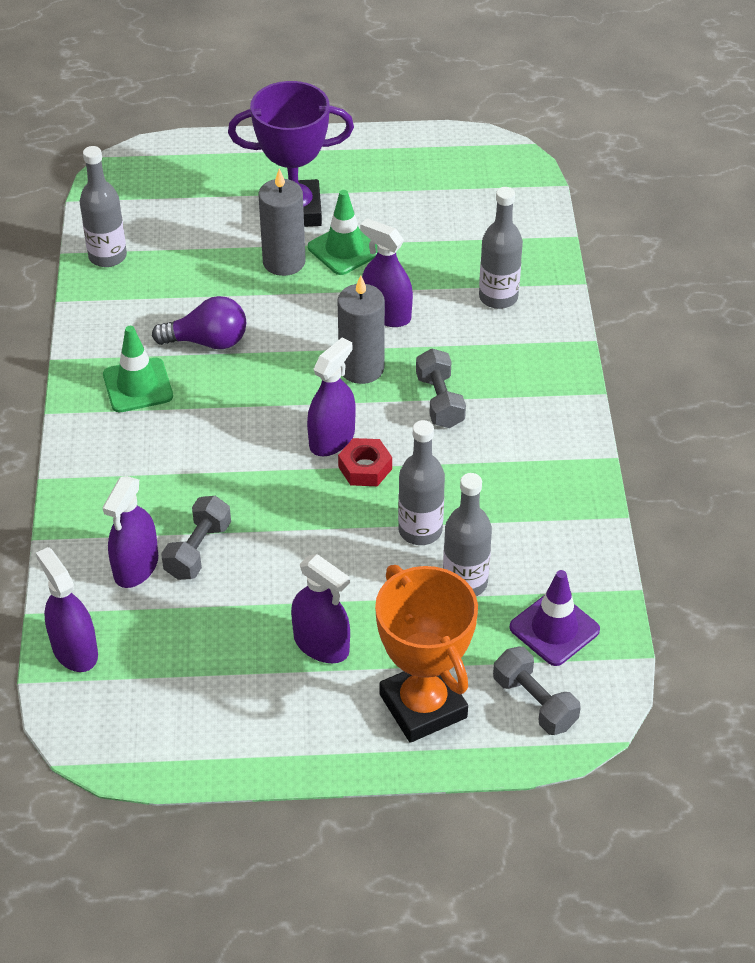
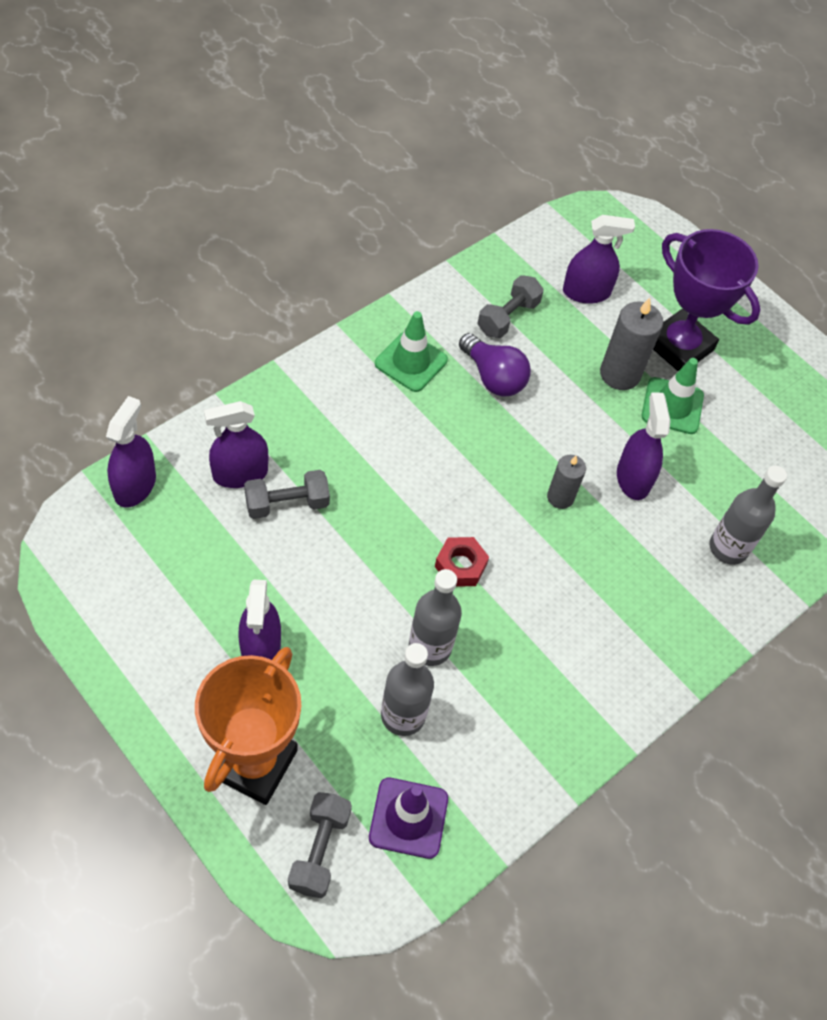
camera: 45 degrees right, 10 degrees up
grey bottle [79,146,127,267] -> none
purple spray bottle [307,337,356,456] -> purple spray bottle moved to [563,215,635,304]
grey candle [337,275,385,384] -> grey candle [547,455,586,509], size x0.62
grey dumbbell [416,348,466,428] -> grey dumbbell moved to [478,275,544,338]

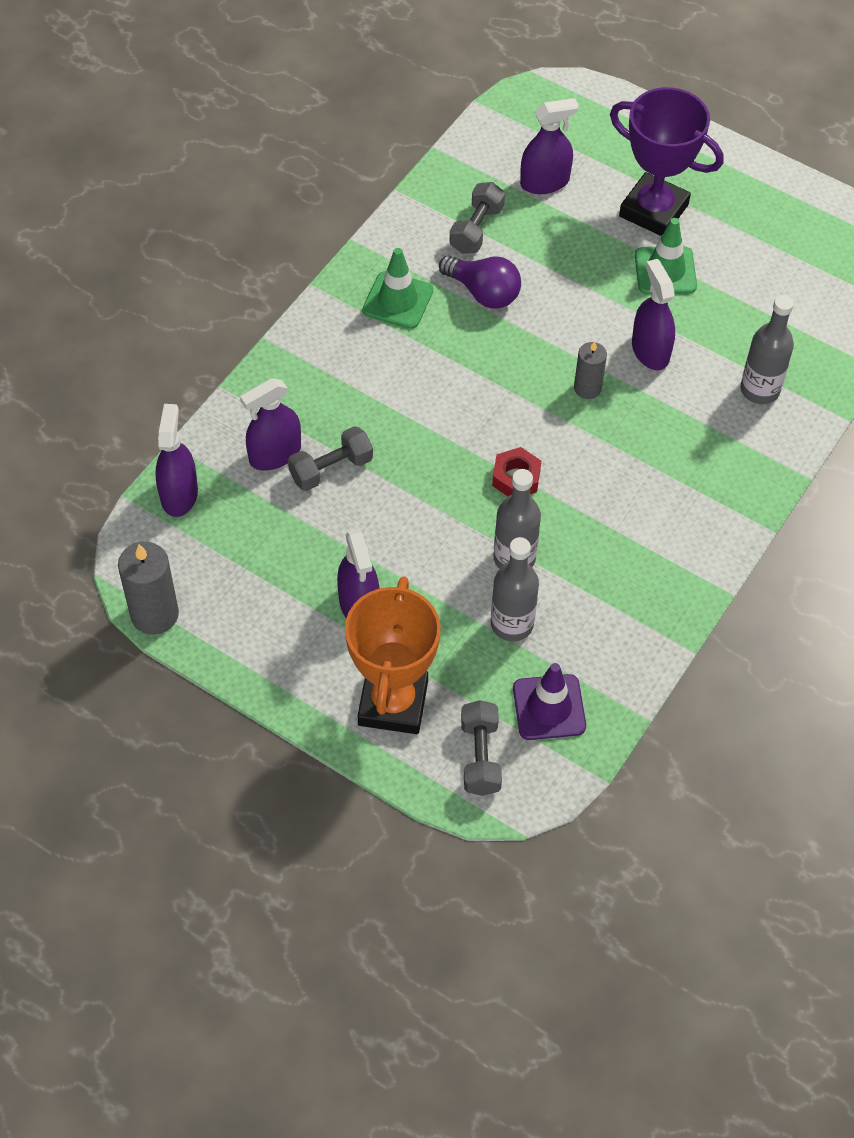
camera: 10 degrees left, 0 degrees up
grey candle [600,298,663,390] -> grey candle moved to [118,542,179,635]

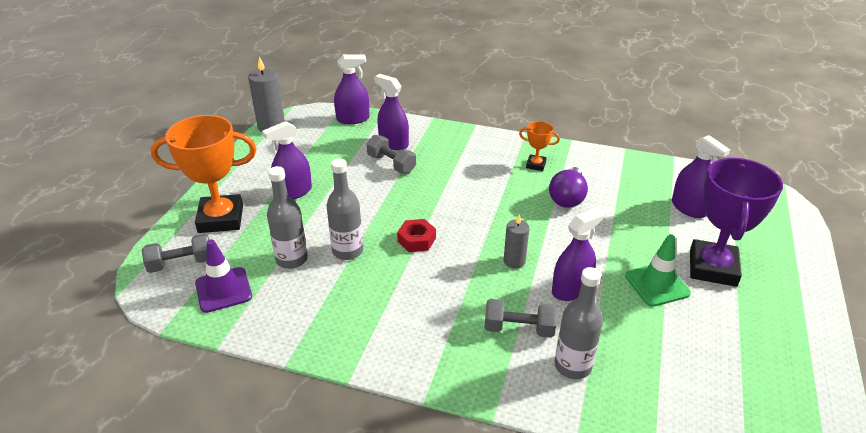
camera: 75 degrees right, 20 degrees down
green traffic cone [362,248,433,329] -> orange trophy [519,122,560,171]
grey dumbbell [449,182,505,254] -> grey dumbbell moved to [485,299,557,338]

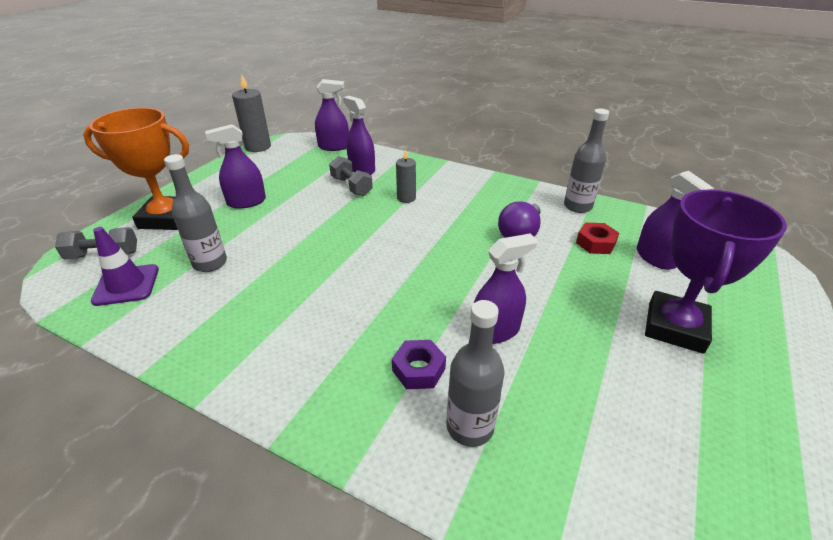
camera: 10 degrees right, 0 degrees up
grey bottle [327,158,363,260] -> grey bottle moved to [564,109,609,213]
red nut [397,219,436,252] -> red nut moved to [576,223,619,254]
grey dumbbell [485,299,557,338] -> purple nut [392,340,446,389]
grey candle [504,214,529,269] -> grey candle moved to [396,149,416,203]
orange trophy [519,122,560,171] -> none
green traffic cone [625,234,691,307] -> none

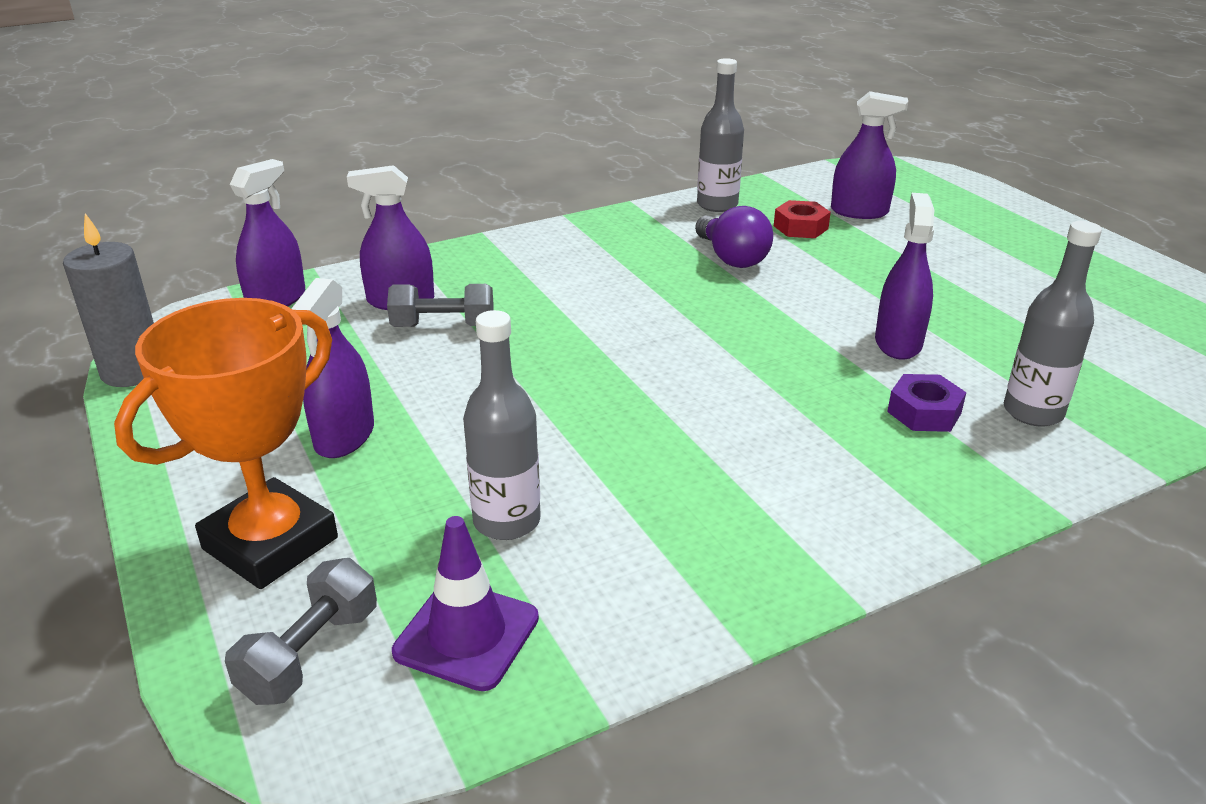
camera: 55 degrees left, 5 degrees down
grey candle [396,149,416,203] -> none
purple trophy [645,189,787,354] -> none

